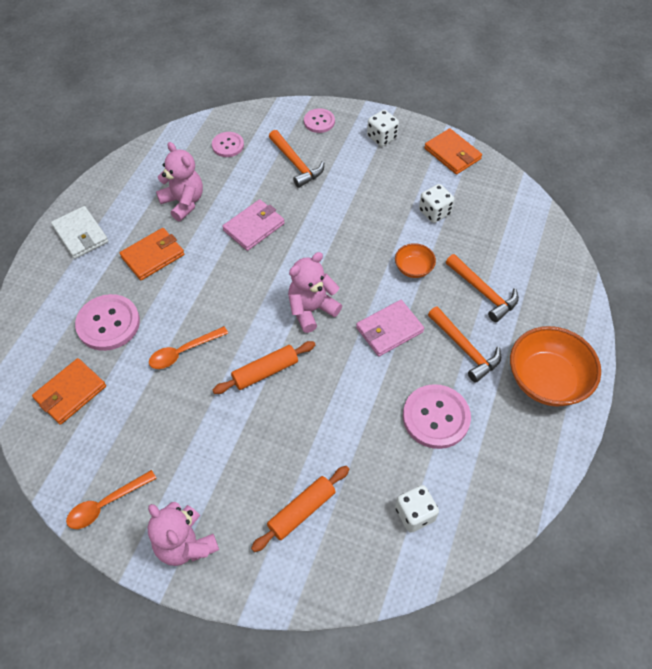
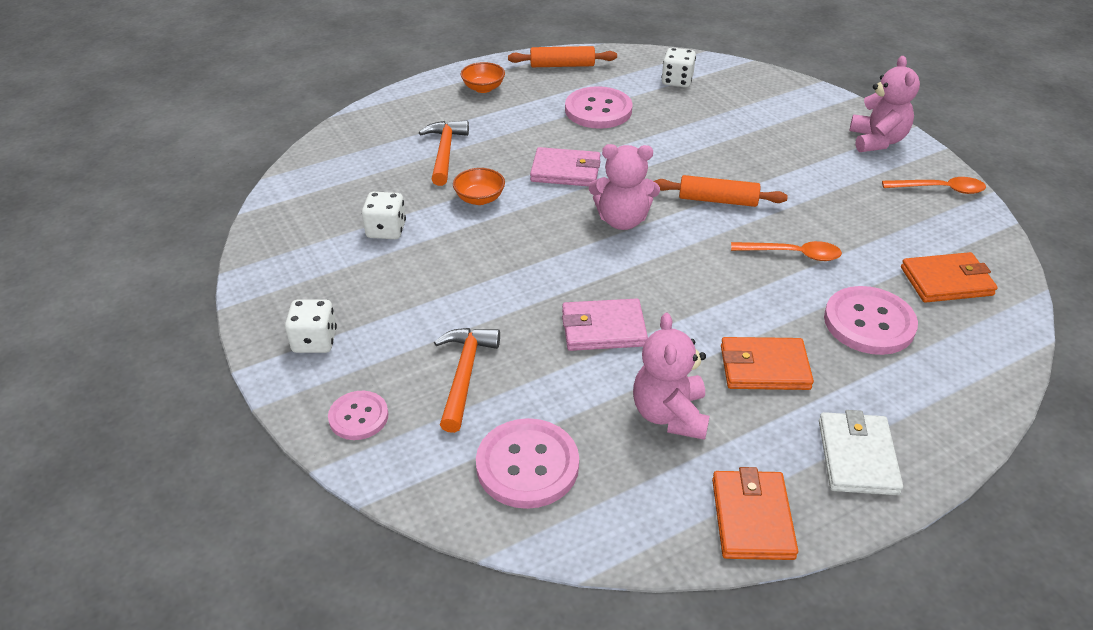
camera: 140 degrees left, 15 degrees down
pink button [212,132,244,157] -> pink button [476,418,579,509], size x1.66
orange rolling pin [251,466,349,552] -> orange rolling pin moved to [508,46,617,67]
orange wallet [424,128,482,175] -> orange wallet moved to [712,467,798,560]
orange hammer [428,306,501,383] -> none
orange bowl [510,326,601,407] -> orange bowl [461,62,505,93], size x0.51

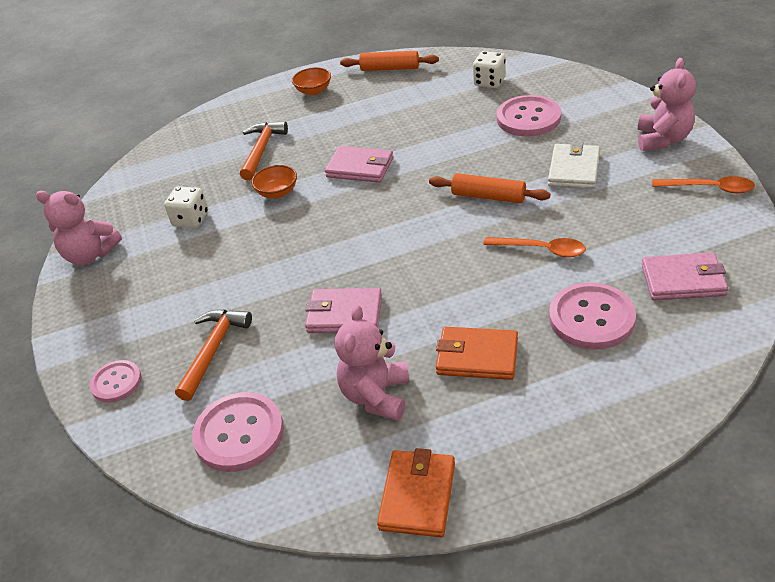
camera: 15 degrees right, 0 degrees up
white dice [285,299,337,353] -> none
pink button [565,86,633,129] -> pink button moved to [497,95,561,136]
pink teddy bear [589,144,660,230] -> pink teddy bear moved to [36,191,122,265]
white wallet [819,410,903,495] -> white wallet moved to [548,142,600,189]
orange wallet [901,252,998,303] -> pink wallet [641,252,728,300]

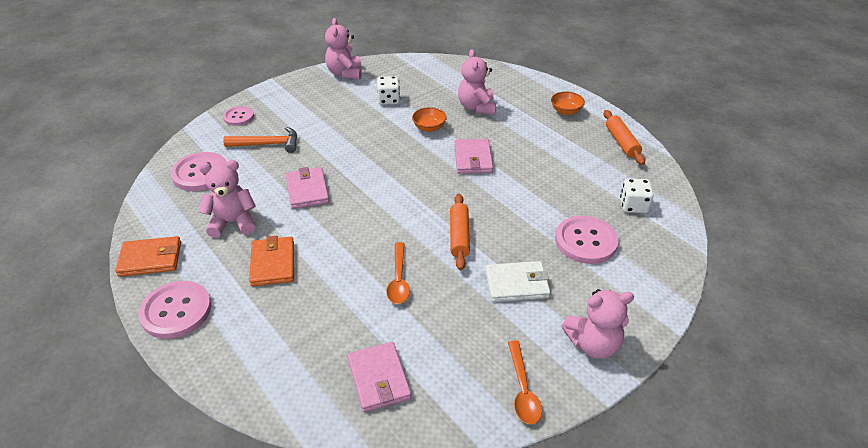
camera: 65 degrees right, 0 degrees up
orange hammer [240,121,288,180] -> pink teddy bear [458,49,496,115]
pink button [549,282,636,350] -> pink button moved to [139,281,211,339]

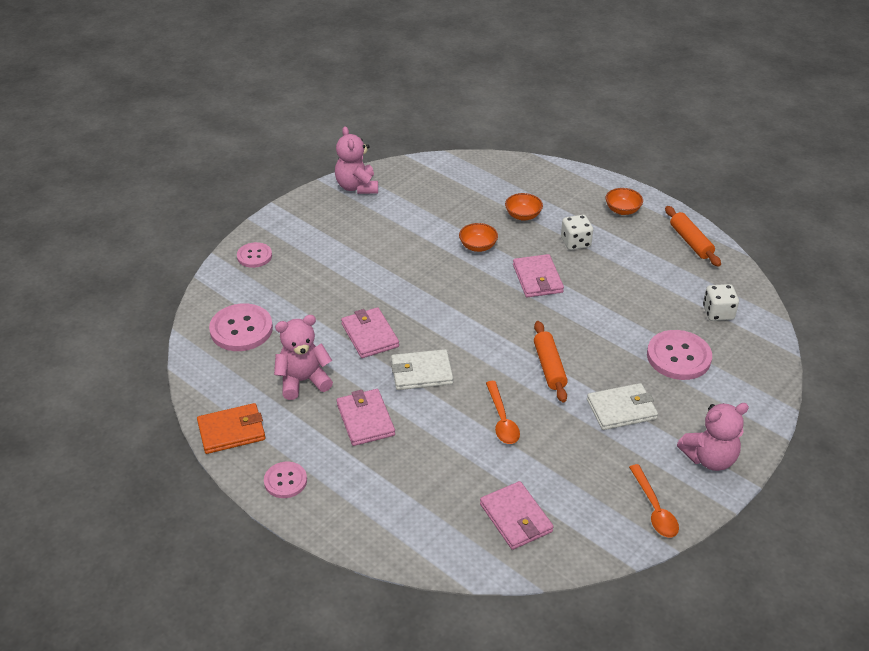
camera: 10 degrees left, 0 degrees up
pink button [139,281,211,339] -> pink button [264,462,307,498], size x0.60
orange hammer [223,127,297,153] -> none
orange wallet [249,236,294,286] -> pink wallet [337,389,395,446]
white dice [377,76,400,105] -> white dice moved to [561,215,593,250]
pink teddy bear [458,49,496,115] -> orange bowl [505,193,543,221]
none -> white wallet [391,349,453,390]

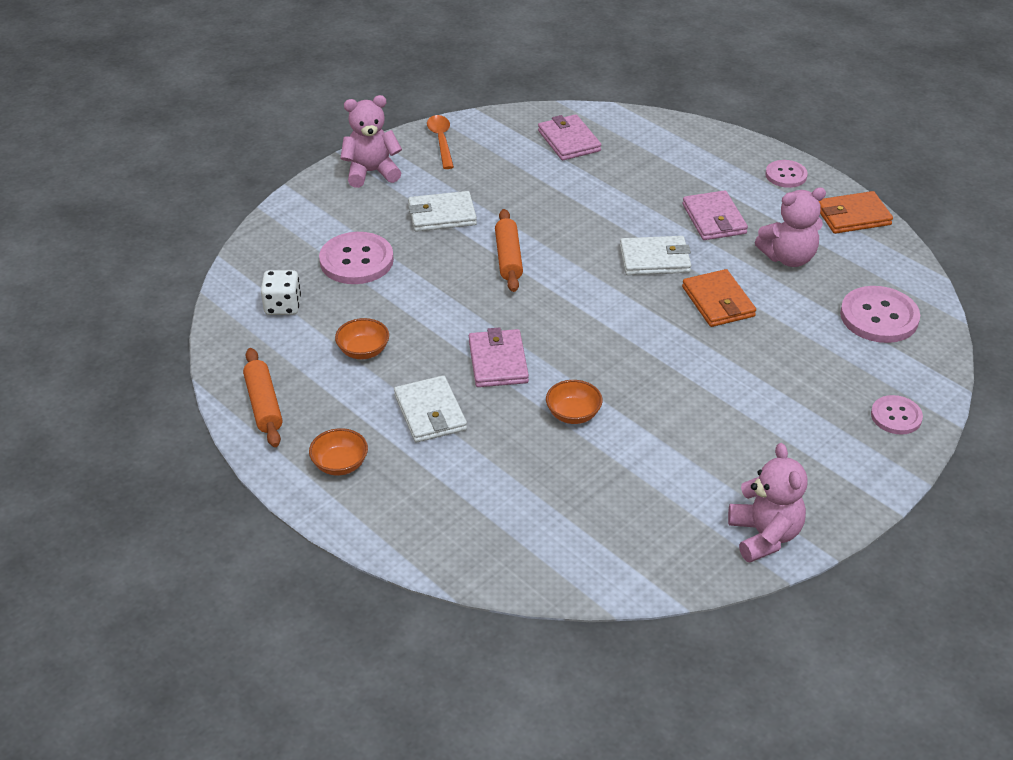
camera: 175 degrees left, 0 degrees up
pink wallet [341,307,399,358] -> orange wallet [682,269,756,327]
orange spoon [486,381,520,444] -> none
orange bowl [505,193,543,221] -> orange bowl moved to [335,318,389,359]
white dice [561,215,593,250] -> white wallet [394,375,467,443]

